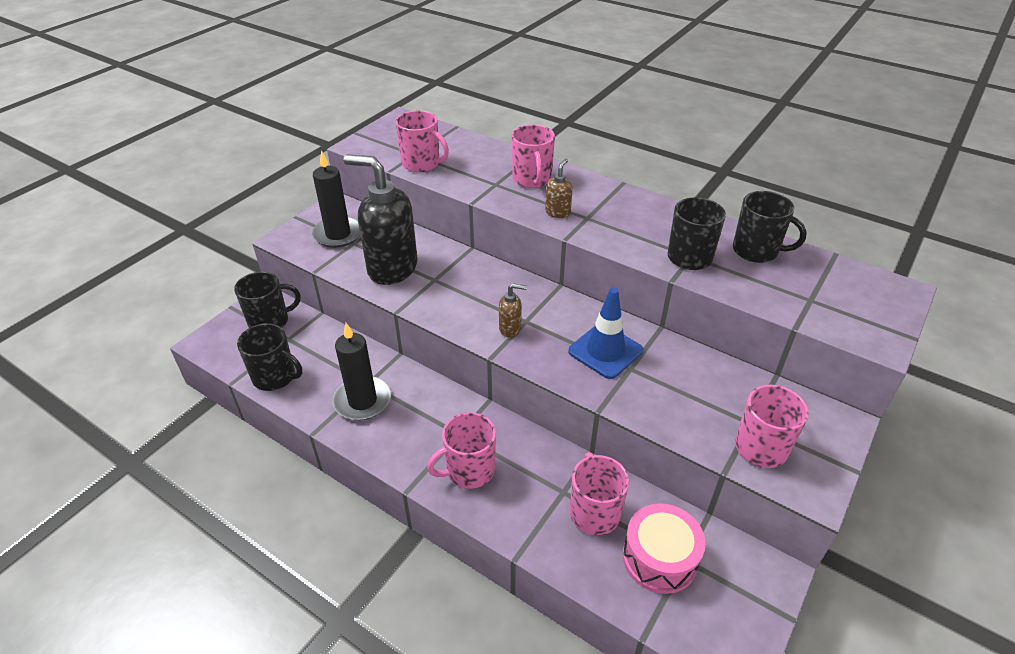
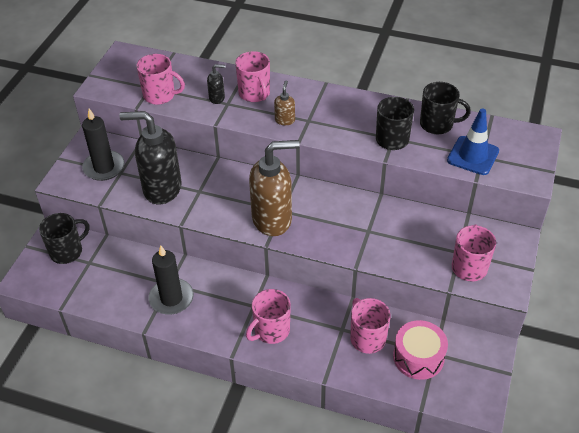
camera: 15 degrees left, 5 degrees up
black mug [237,323,302,391] -> none
brown soap dispenser [499,283,527,338] -> brown soap dispenser [249,140,300,236], size x2.32
blue traffic cone [568,288,643,379] -> blue traffic cone moved to [447,109,499,175]
none -> black soap dispenser [207,64,226,104]

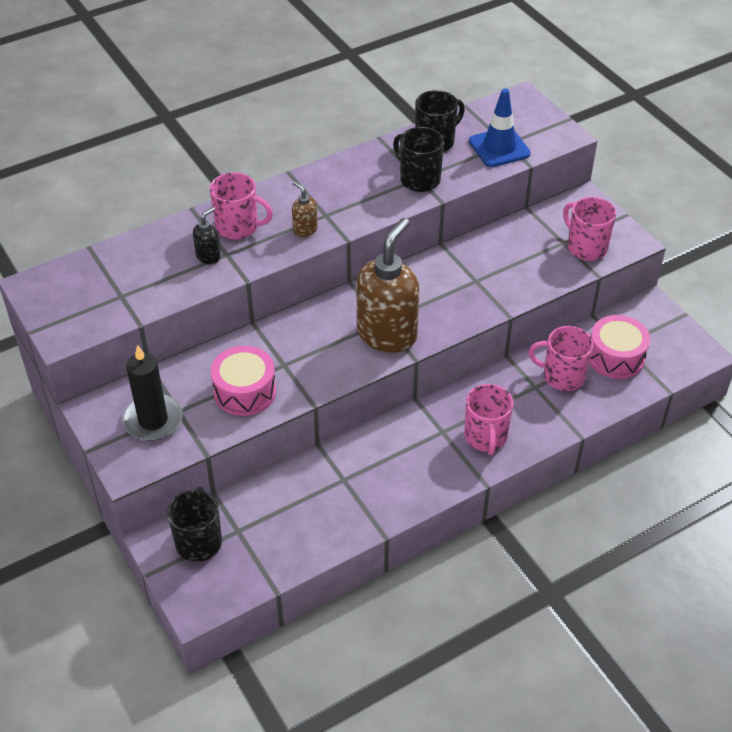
camera: 50 degrees left, 0 degrees up
black soap dispenser [119,111,182,205] -> pink drum [211,346,276,416]
pink mug [136,54,185,105] -> none
black candle [148,245,194,315] -> none

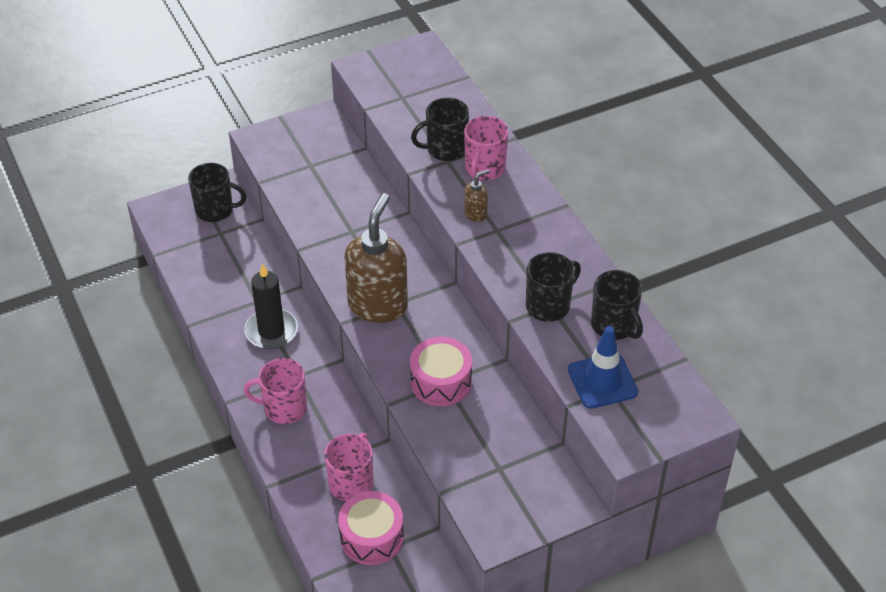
camera: 95 degrees right, 0 degrees up
black candle [122,345,183,441] -> black candle moved to [244,263,298,349]
black soap dispenser [193,207,221,264] -> black mug [411,98,469,161]
pink drum [211,346,276,416] -> pink drum moved to [410,337,472,406]
brown soap dispenser [357,218,419,353] -> brown soap dispenser turned 105 degrees counterclockwise [344,193,408,323]
pink mug [563,197,616,261] -> none

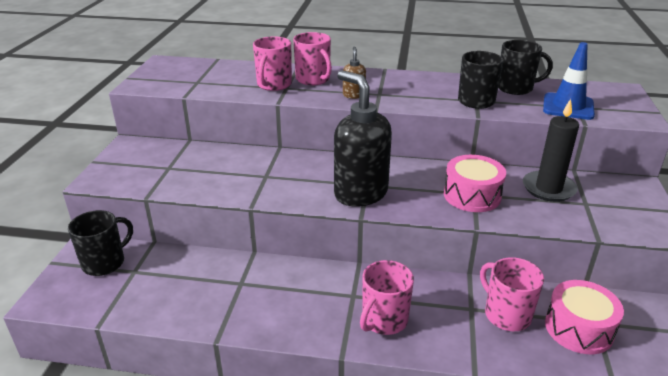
camera: 55 degrees left, 15 degrees down
black candle [244,263,298,349] -> black candle moved to [523,99,579,202]
brown soap dispenser [344,193,408,323] -> black soap dispenser [334,70,392,207]
black mug [411,98,469,161] -> pink mug [253,36,292,91]

